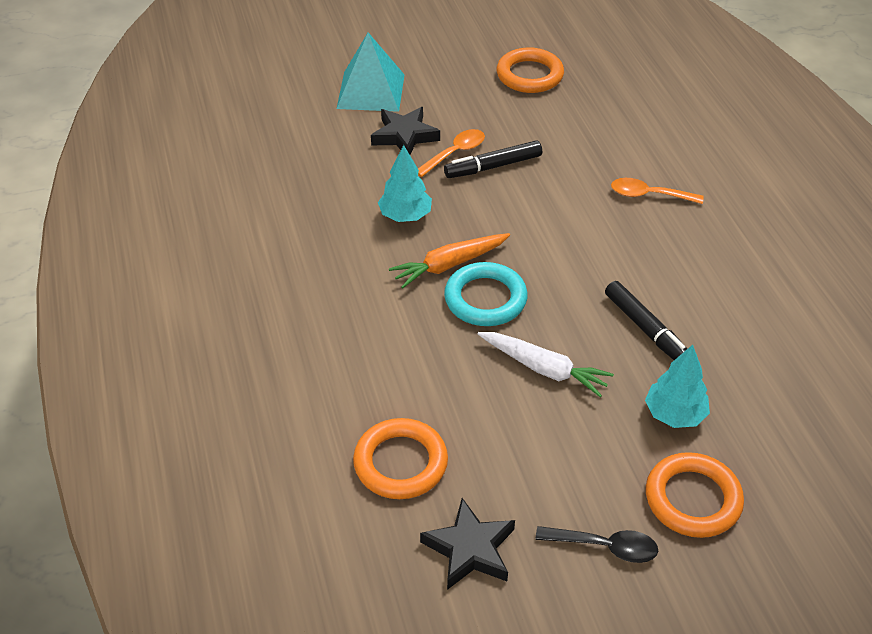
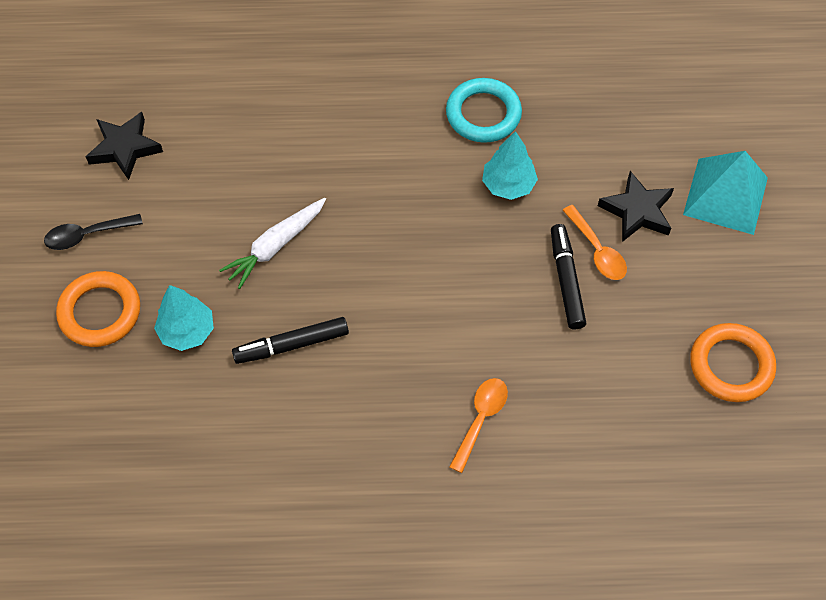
camera: 105 degrees right, 15 degrees up
orange ring [353,418,448,499] -> none
orange carrot [389,233,510,288] -> none
turquoise ring [444,262,528,326] -> turquoise ring moved to [446,78,522,143]
black spoon [535,526,658,563] -> black spoon turned 45 degrees clockwise [44,214,143,250]

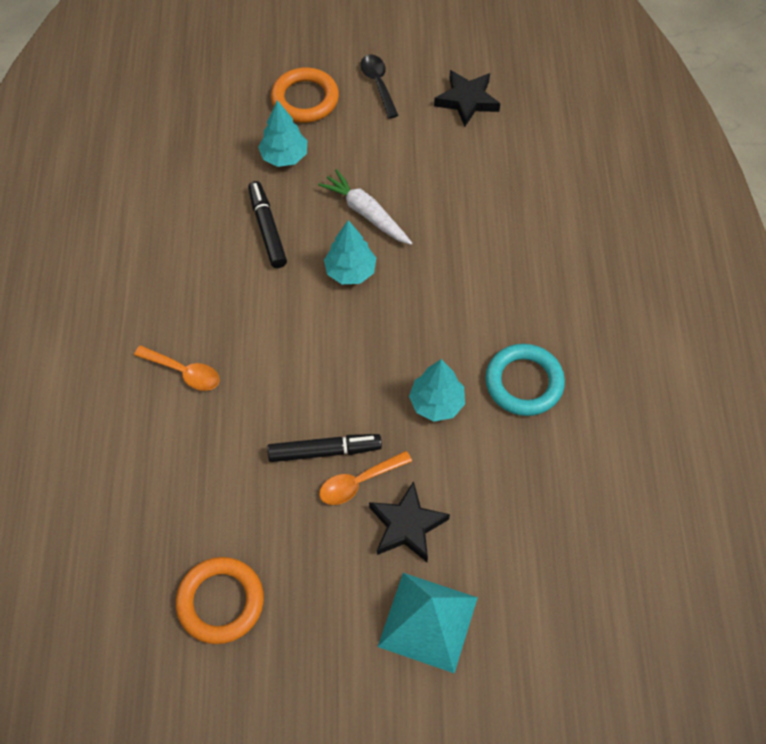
camera: 90 degrees right, 0 degrees up
none -> turquoise tree [324,220,376,284]

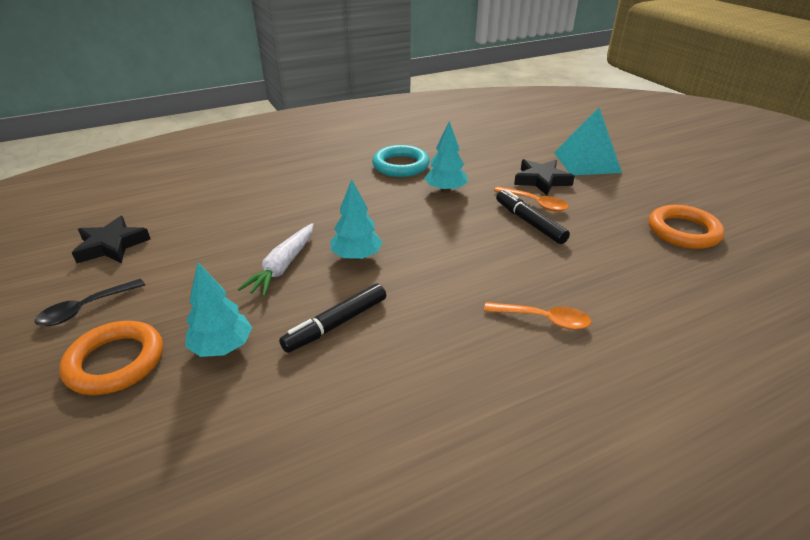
camera: 115 degrees left, 25 degrees down
orange spoon [134,345,220,391] -> orange spoon turned 105 degrees clockwise [484,302,591,330]

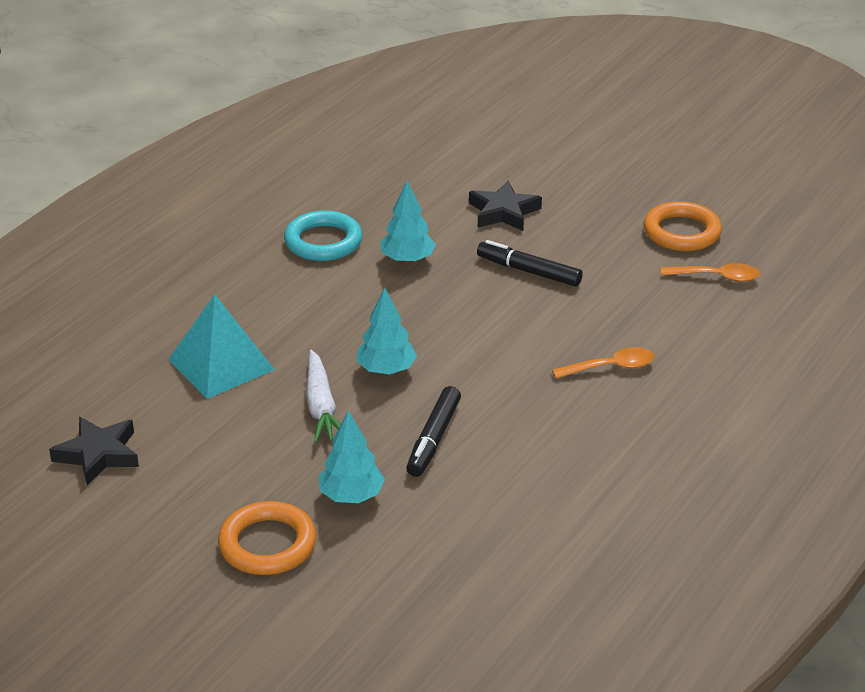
camera: 30 degrees left, 0 degrees up
black spoon [34,279,145,326] -> none
orange spoon [494,186,569,212] -> orange spoon moved to [661,263,760,282]
turquoise pyramid [554,108,622,175] -> turquoise pyramid moved to [168,294,275,399]

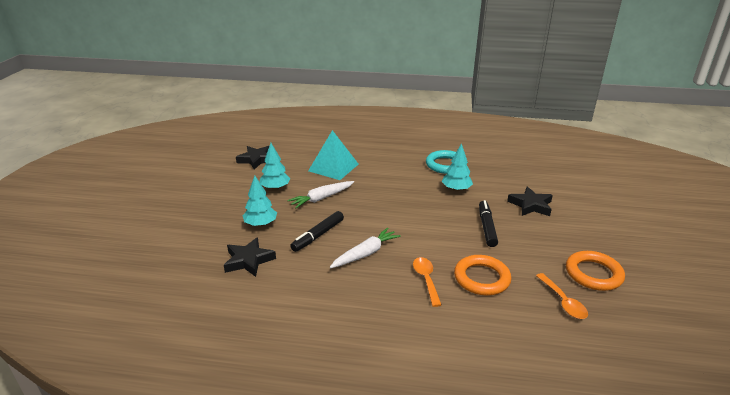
camera: 65 degrees right, 5 degrees down
orange ring [218,501,316,575] -> orange ring moved to [454,255,511,296]
turquoise tree [356,288,417,374] -> turquoise tree moved to [260,143,291,190]
black marker [406,386,461,477] -> black marker turned 45 degrees counterclockwise [290,211,344,252]
orange spoon [552,347,655,379] -> orange spoon turned 150 degrees counterclockwise [413,257,442,307]
none -> black star [224,237,276,277]
none -> white carrot [330,228,401,268]

